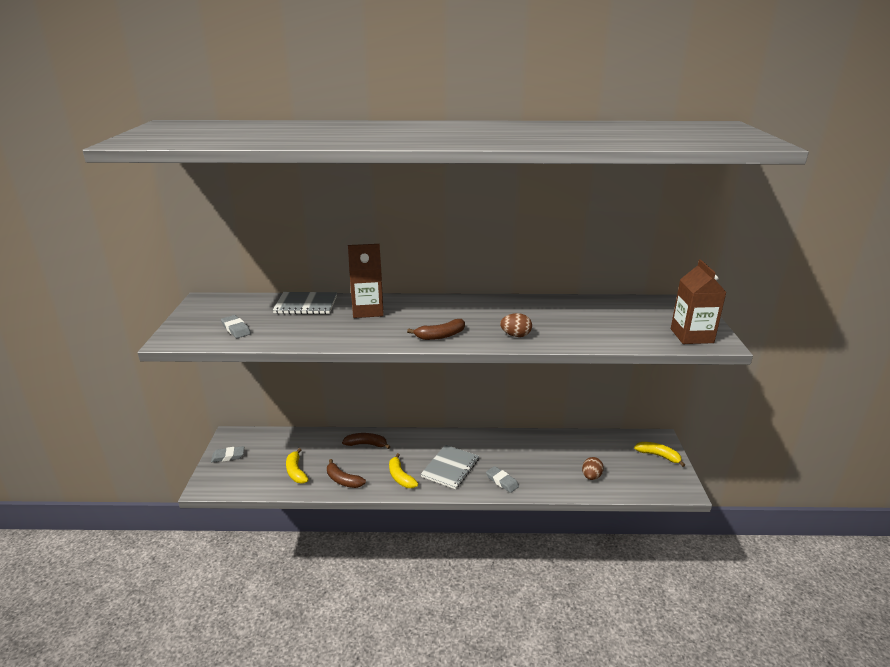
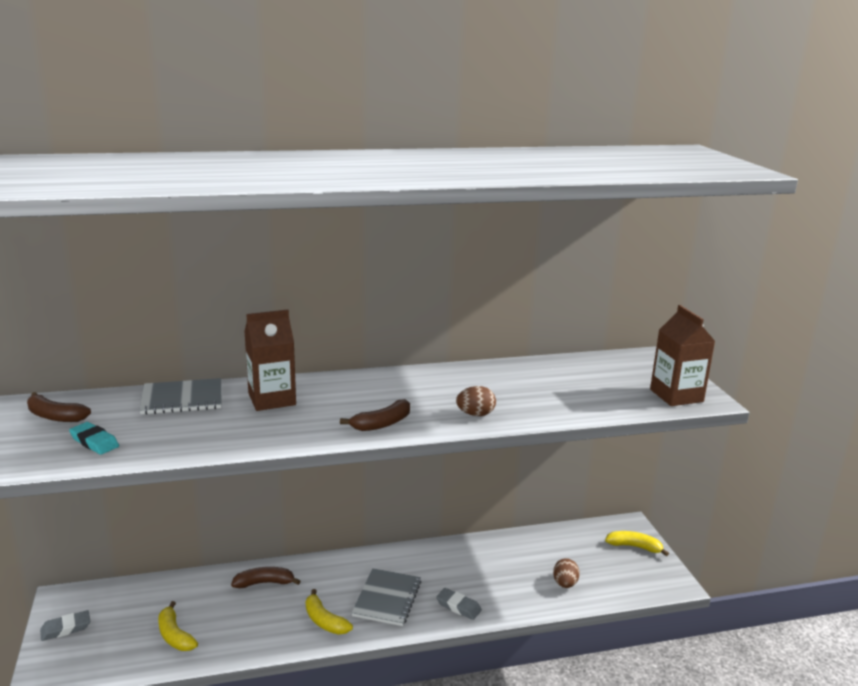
camera: 15 degrees left, 5 degrees down
grey eraser [221,315,251,338] -> turquoise eraser [69,422,119,455]
brown banana [327,459,366,488] -> brown banana moved to [27,392,91,422]

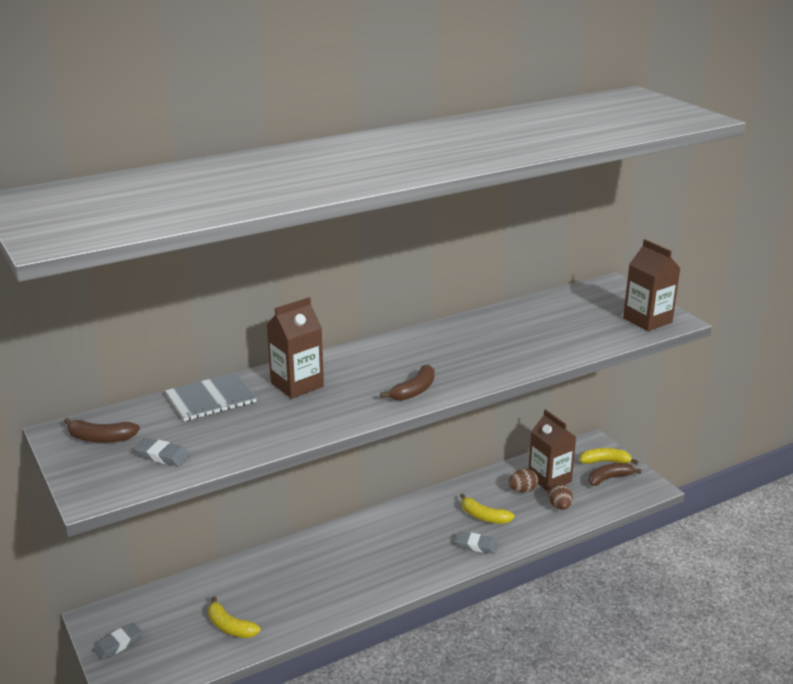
camera: 15 degrees left, 5 degrees up
turquoise eraser [69,422,119,455] -> grey eraser [134,438,190,467]
brown banana [231,567,301,588] -> brown banana moved to [588,463,642,486]
yellow banana [306,589,353,635] -> yellow banana moved to [460,494,515,524]
grey notebook [352,568,421,626] -> none
brown egg [456,386,496,416] -> brown egg moved to [509,468,538,493]
none -> brown carton [529,409,576,491]

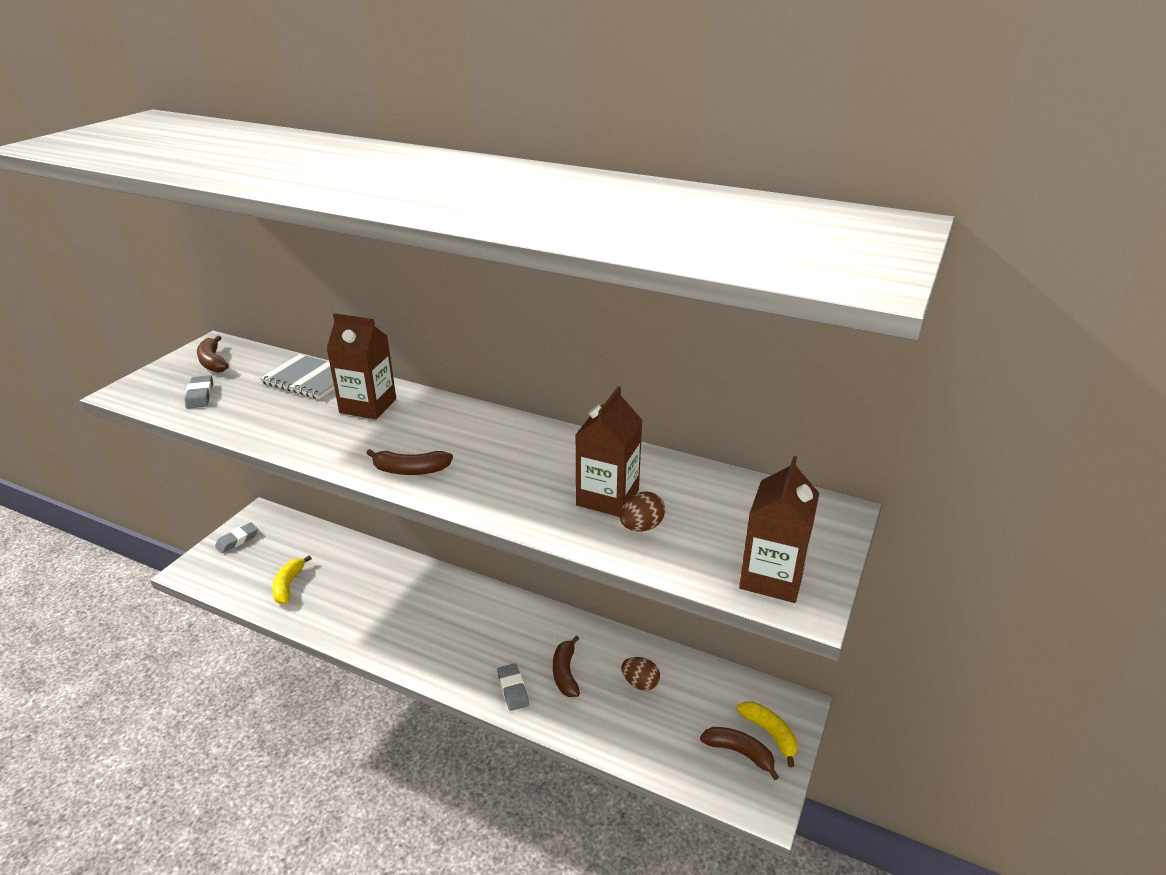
camera: 55 degrees right, 5 degrees up
grey eraser [93,623,143,660] -> grey eraser turned 60 degrees counterclockwise [215,522,258,553]
yellow banana [460,494,515,524] -> brown banana [553,636,580,697]
brown carton [529,409,576,491] -> brown carton moved to [576,386,643,517]
brown egg [548,483,573,510] -> brown egg moved to [620,492,665,532]

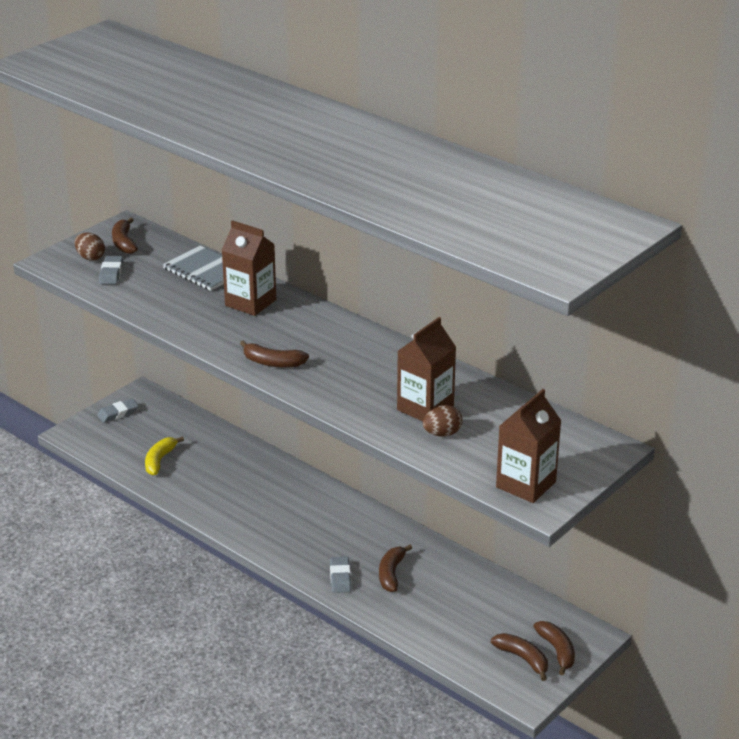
camera: 15 degrees right, 0 degrees up
brown egg [621,657,660,691] -> brown egg moved to [75,233,105,261]
yellow banana [737,701,797,767] -> brown banana [533,621,575,676]

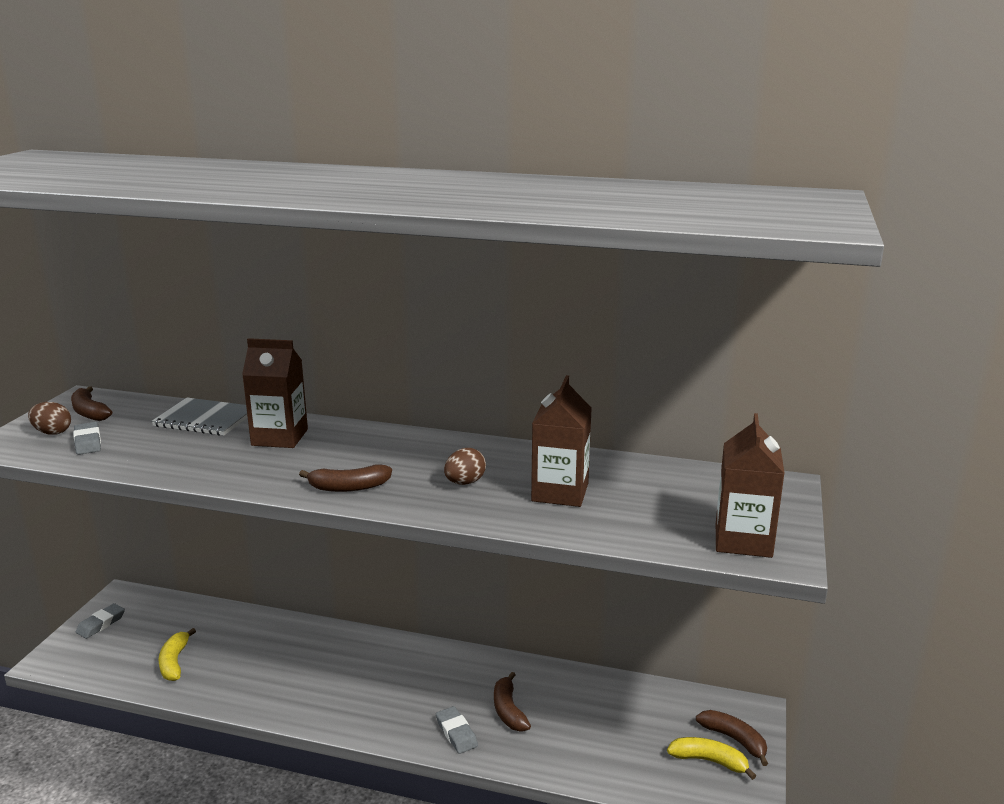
camera: 25 degrees left, 10 degrees down
brown egg [423,405,463,437] -> brown egg moved to [444,448,486,485]
brown banana [491,633,548,681] -> yellow banana [667,737,756,780]

